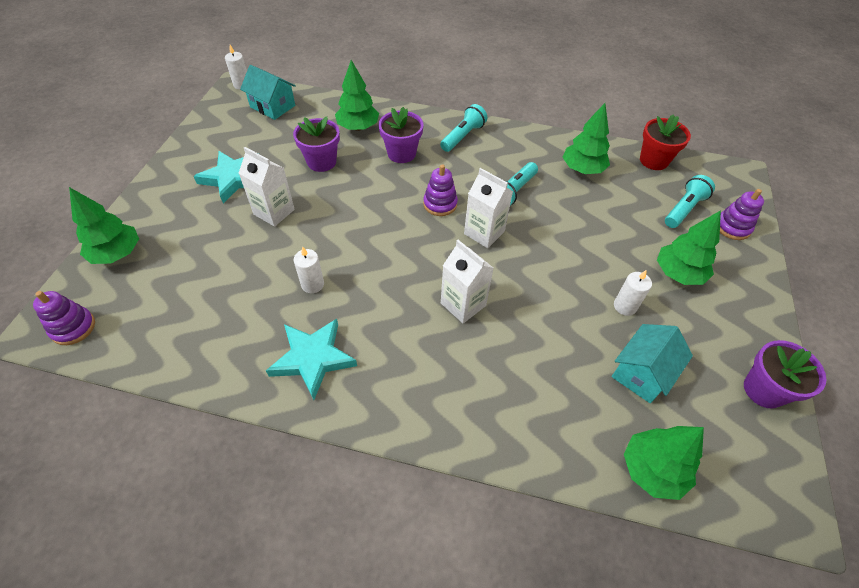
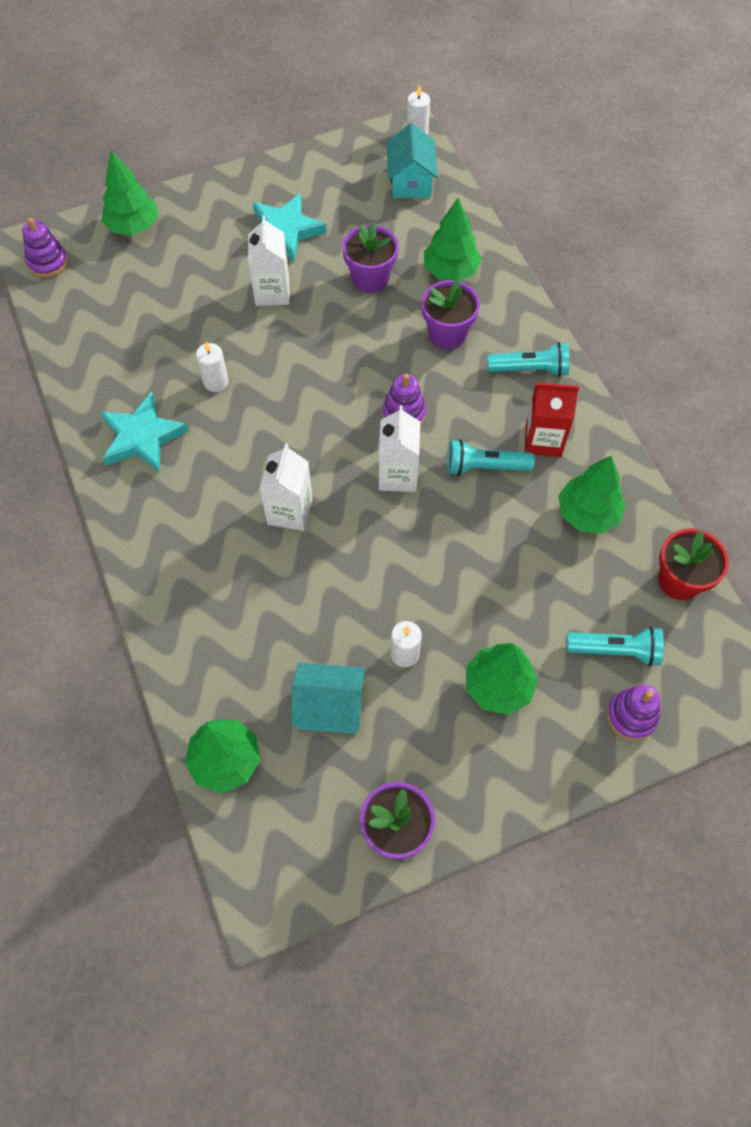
camera: 55 degrees right, 10 degrees up
none -> red carton [525,383,579,457]

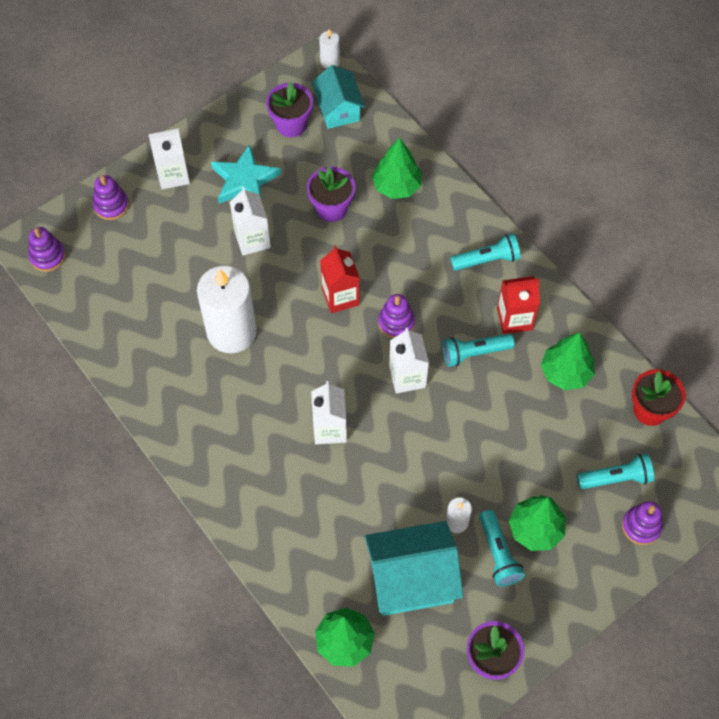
camera: 15 degrees left, 0 degrees up
turquoise star [100,391,189,473] -> none
green tree [101,151,159,235] -> purple stacking toy [93,175,129,220]
white candle [196,341,229,392] -> white candle [197,266,257,353], size x2.29
turquoise house [291,663,365,734] -> turquoise house [365,521,463,616], size x1.55
purple flower pot [421,279,480,349] -> purple flower pot moved to [266,82,313,137]
none -> white carton [148,129,190,189]
none -> red carton [320,245,360,313]
none -> turquoise flashlight [479,510,525,586]

